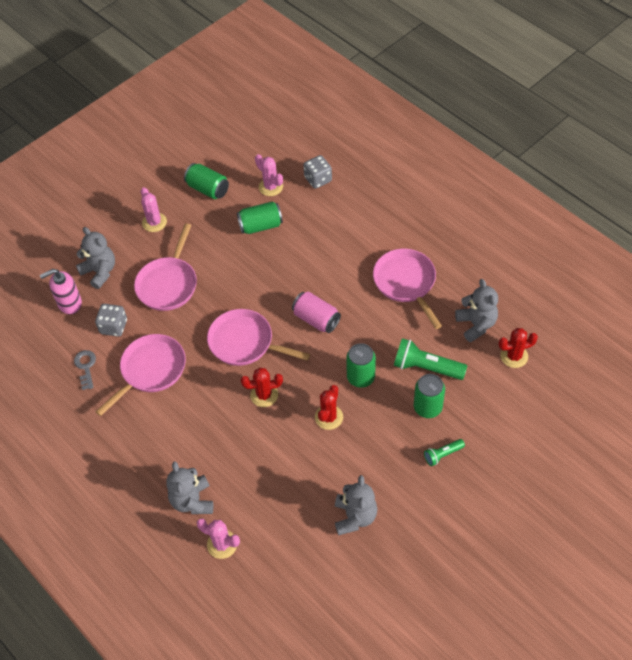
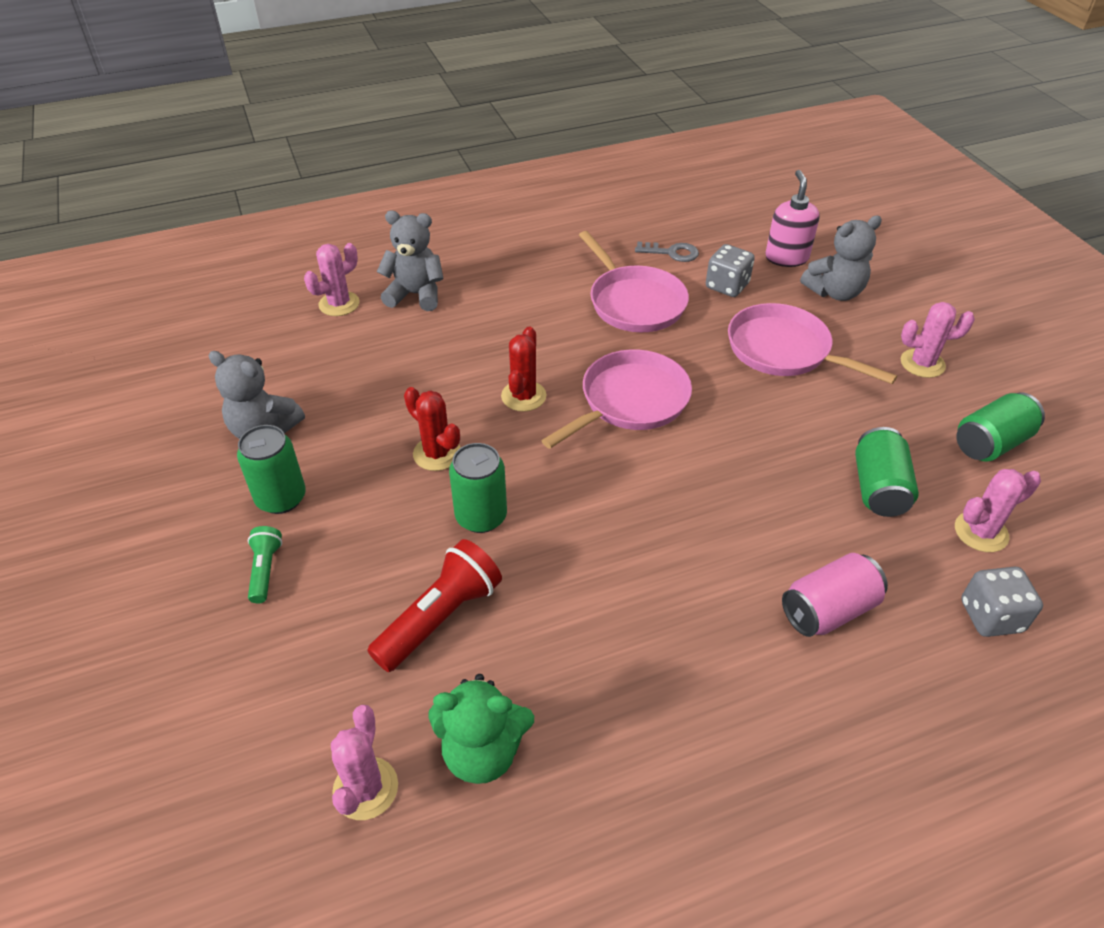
camera: 110 degrees right, 10 degrees down
pink can [292,292,341,333] -> pink can moved to [782,553,888,637]
pink pan [373,249,442,329] -> none
green flashlight [394,338,467,380] -> red flashlight [367,539,502,672]
green can [414,374,445,418] -> green can moved to [237,425,306,514]
grey teddy bear [455,279,498,343] -> green teddy bear [428,674,534,784]
red cactus [498,328,538,368] -> pink cactus [331,705,398,820]

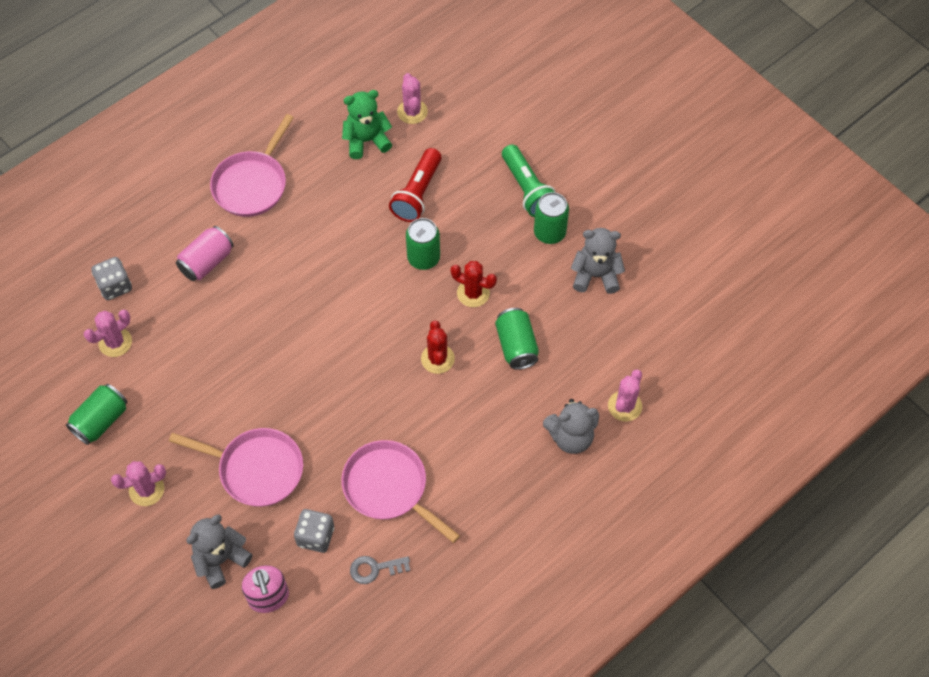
camera: 160 degrees right, 15 degrees up
green flashlight [248,526,282,604] -> green flashlight [502,144,555,217], size x1.81
pink pan [541,349,692,449] -> pink pan moved to [210,114,294,217]
green can [855,427,919,517] -> green can moved to [495,308,539,370]

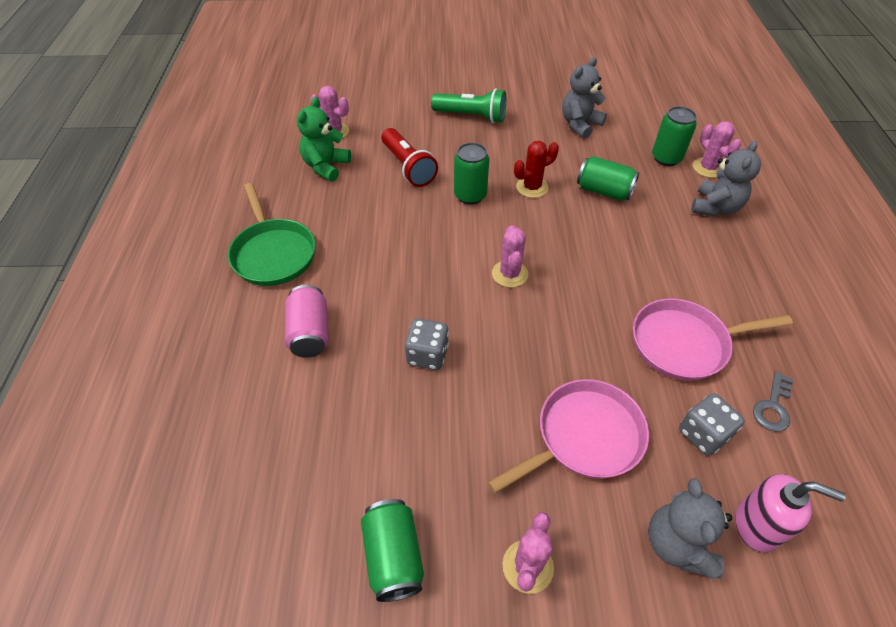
camera: 50 degrees left, 10 degrees down
pink cactus [84,310,132,357] -> pink cactus moved to [492,225,528,288]
grey dice [91,257,132,300] -> grey dice moved to [405,318,449,370]
pink pan [210,114,294,217] -> green pan [228,183,316,286]
red cactus [421,320,455,374] -> none
green can [534,192,569,244] -> green can moved to [652,106,697,166]

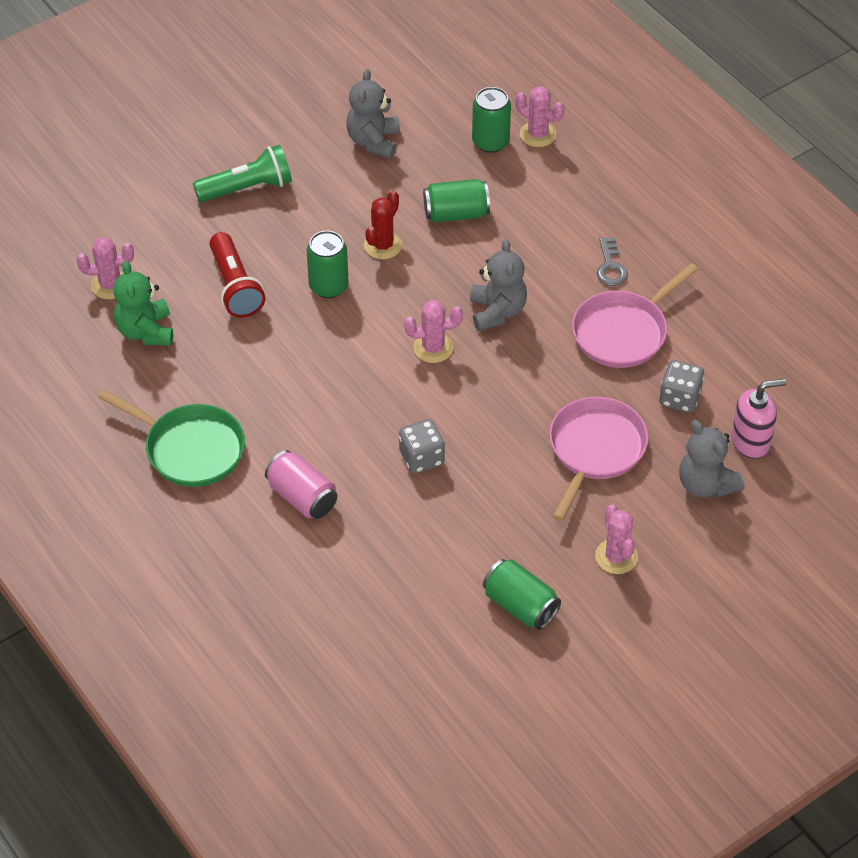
camera: 35 degrees left, 0 degrees up
red flashlight [382,128,438,187] -> red flashlight turned 45 degrees clockwise [209,232,265,318]
pink cactus [492,225,528,288] -> pink cactus turned 60 degrees counterclockwise [404,300,463,363]
grey teddy bear [691,141,761,217] -> grey teddy bear moved to [470,239,527,331]
grey key [753,372,793,432] -> grey key moved to [596,237,628,286]

